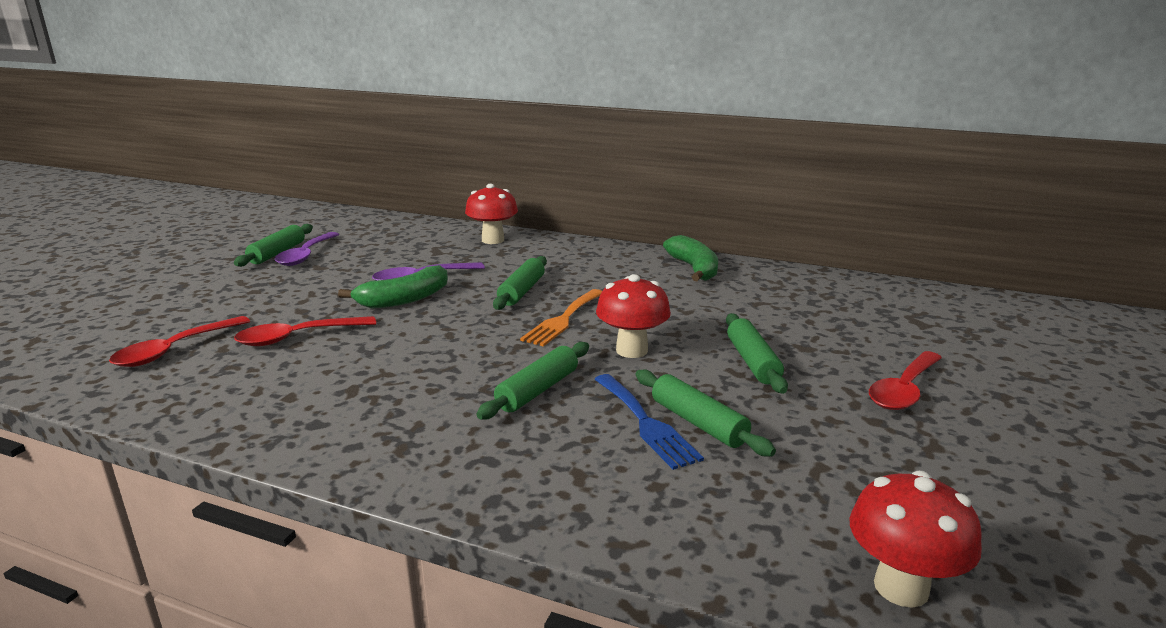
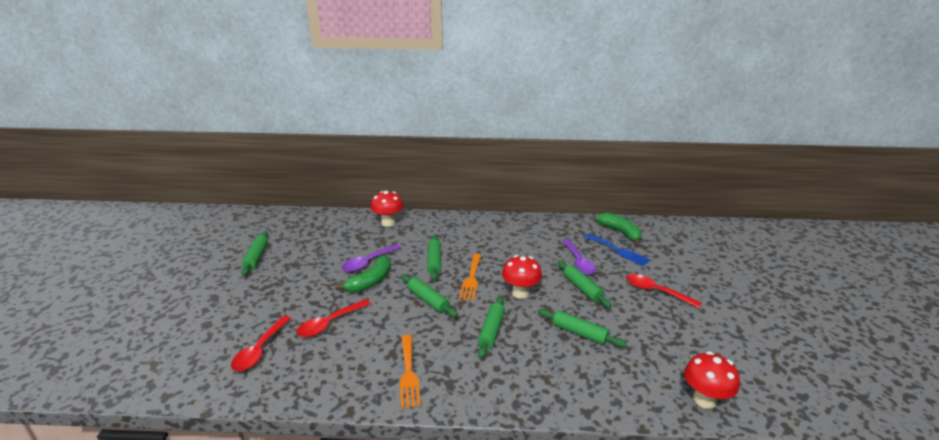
camera: 20 degrees left, 5 degrees up
purple spoon [275,232,339,266] -> purple spoon moved to [562,239,596,275]
blue fork [594,374,704,470] -> blue fork moved to [584,234,650,266]
green banana [663,235,718,281] -> green banana moved to [596,213,642,245]
red spoon [869,351,942,410] -> red spoon turned 105 degrees clockwise [627,274,702,308]
none -> orange fork [400,335,421,409]
none -> green rolling pin [401,274,458,317]

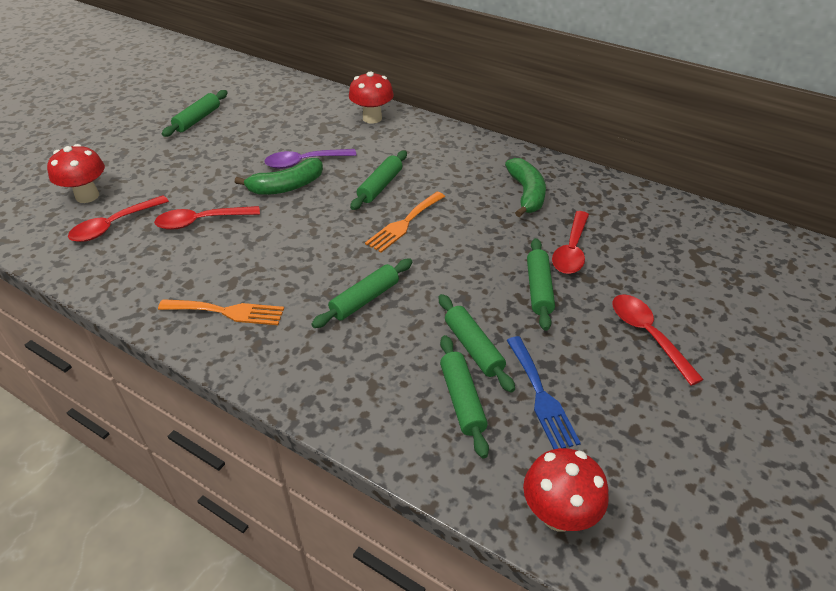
camera: 30 degrees right, 15 degrees up
orange fork [400,335,421,409] -> orange fork turned 105 degrees counterclockwise [158,299,284,325]
green rolling pin [401,274,458,317] -> green rolling pin moved to [440,335,489,458]
red mushroom [502,255,542,299] -> red mushroom moved to [47,144,105,203]
purple spoon [562,239,596,275] -> red spoon [552,211,589,274]
blue fork [584,234,650,266] -> blue fork moved to [506,336,581,449]
green banana [596,213,642,245] -> green banana moved to [505,158,546,217]

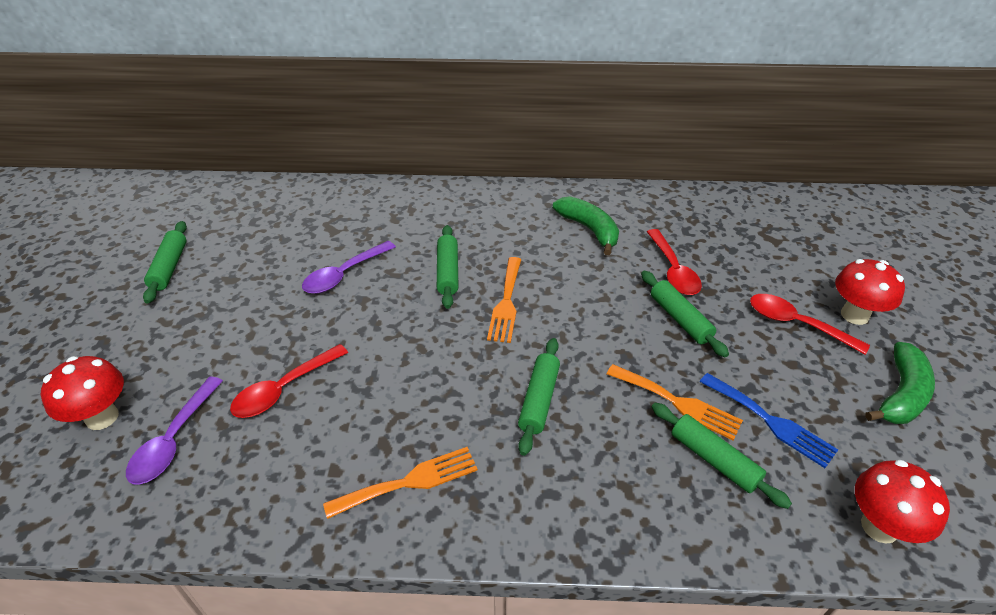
camera: 30 degrees left, 0 degrees up
red spoon [68,195,169,242] -> purple spoon [126,377,223,485]
green banana [235,158,323,195] -> green banana moved to [865,342,935,424]
red mushroom [349,71,394,124] -> red mushroom moved to [835,259,905,325]
green rolling pin [438,294,515,393] -> orange fork [607,364,743,440]

